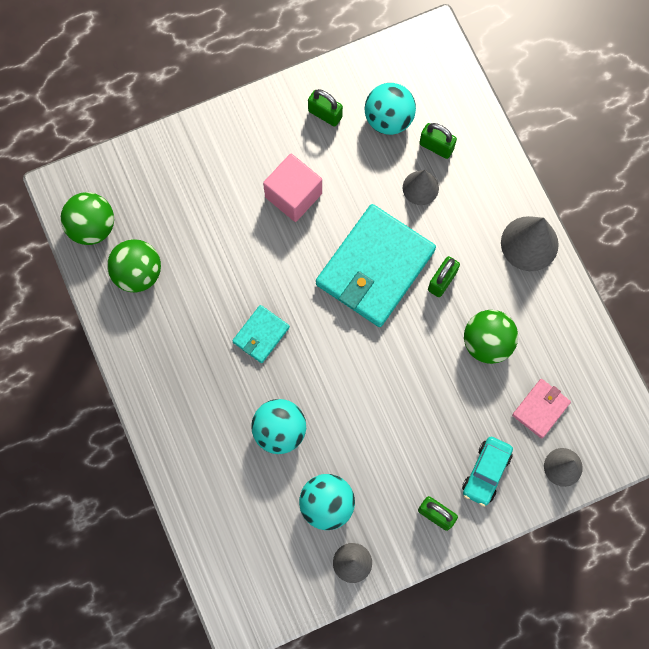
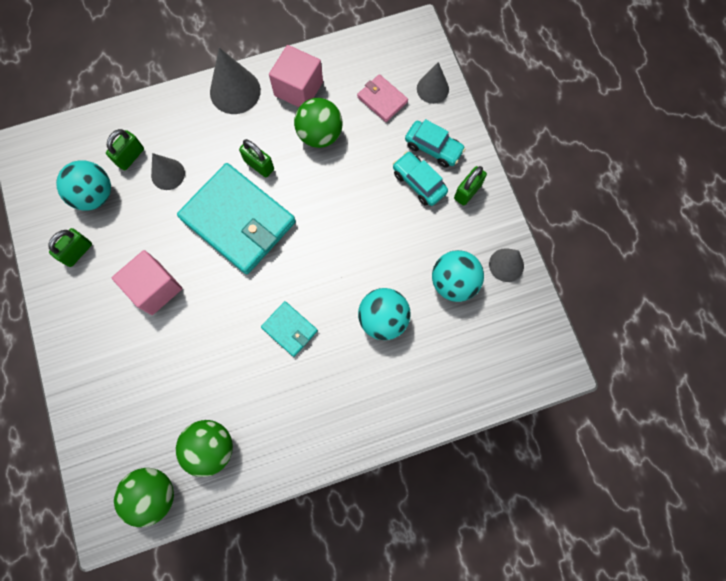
camera: 85 degrees left, 0 degrees up
none -> pink cube [269,45,323,107]
none -> turquoise car [393,151,448,206]

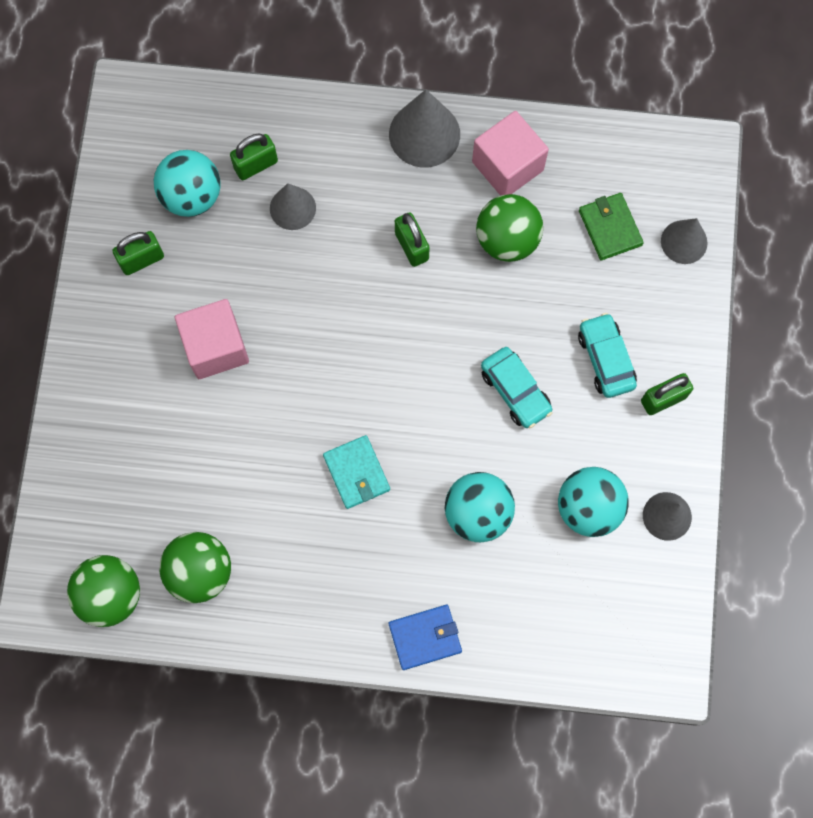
camera: 25 degrees right, 0 degrees up
turquoise wallet [177,163,296,274] -> none
pink wallet [357,74,408,122] -> green wallet [579,193,644,260]
turquoise car [405,119,465,168] -> turquoise car moved to [481,347,553,428]
none -> blue wallet [389,605,462,670]

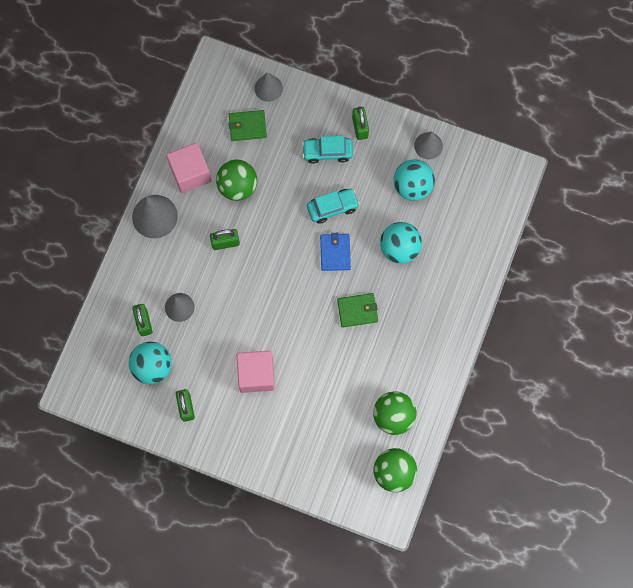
camera: 75 degrees left, 0 degrees up
turquoise wallet [323,435,390,509] -> green wallet [337,293,378,327]
blue wallet [389,605,462,670] -> blue wallet moved to [320,233,351,271]

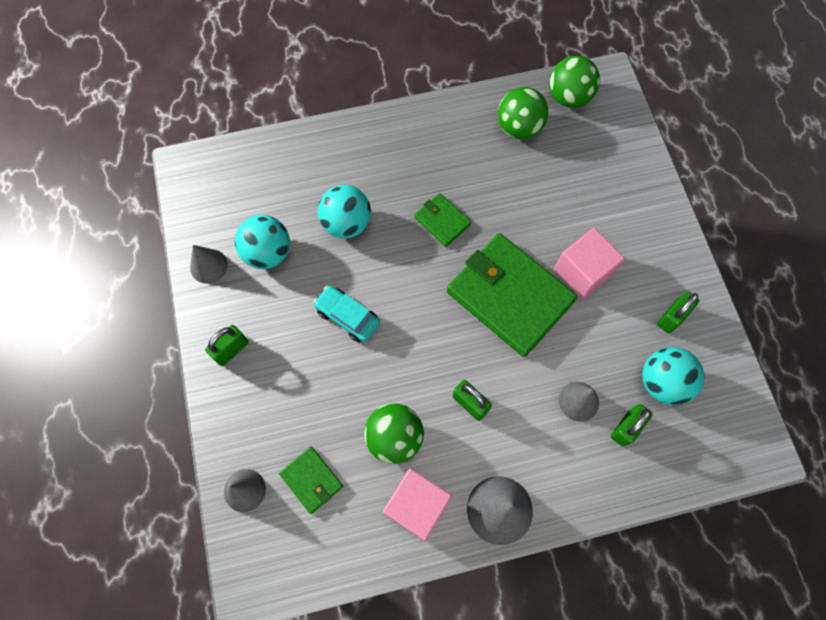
camera: 125 degrees left, 5 degrees down
turquoise car [302,136,353,164] -> none
blue wallet [320,233,351,271] -> none
none -> green wallet [447,233,578,357]

